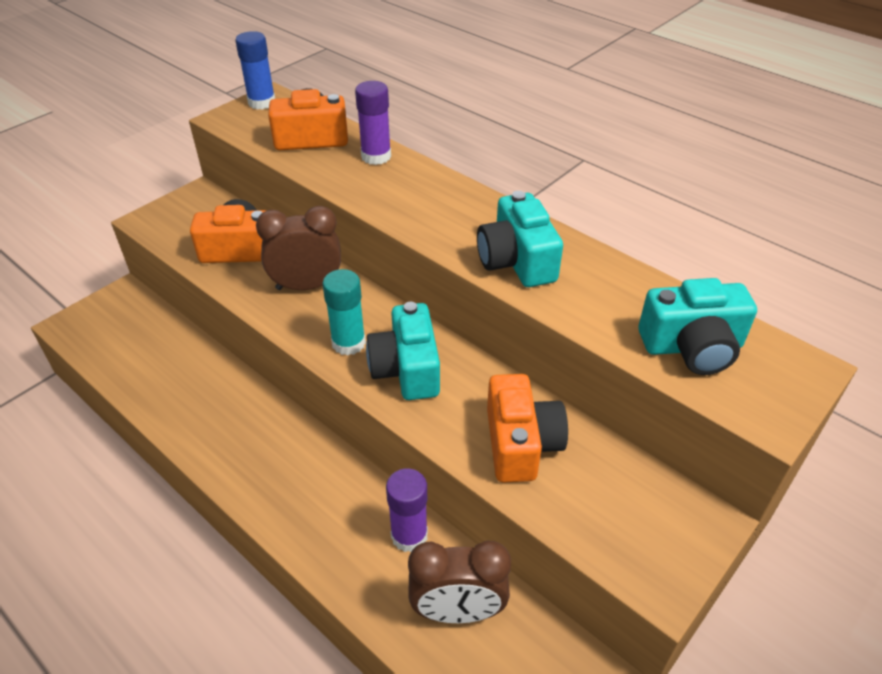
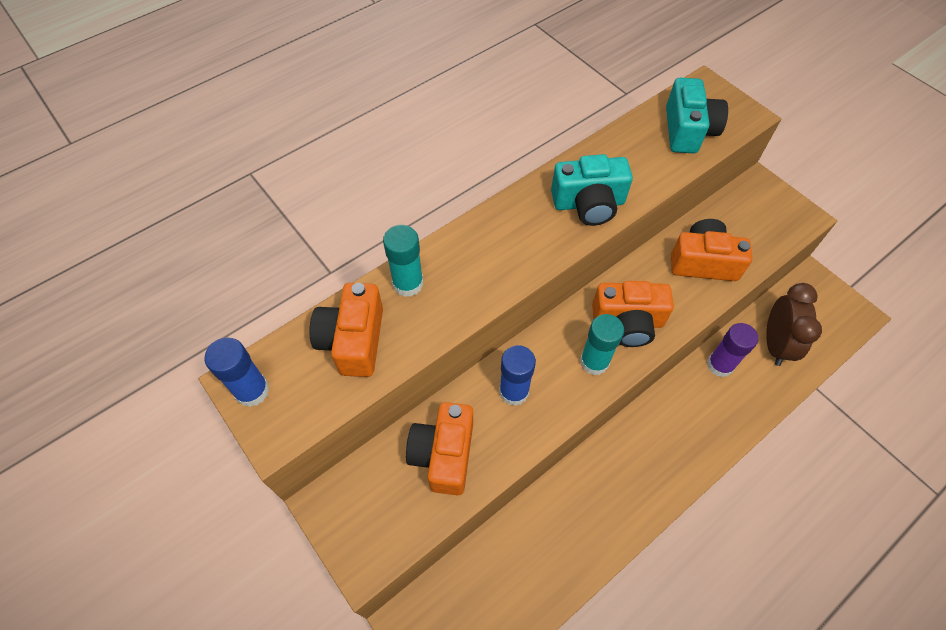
camera: 80 degrees left, 15 degrees up
brown clock [256,206,341,290] -> blue glue stick [499,345,536,406]
purple glue stick [355,81,391,165] -> turquoise glue stick [383,225,423,297]
turquoise camera [366,302,440,400] -> orange camera [592,281,674,347]

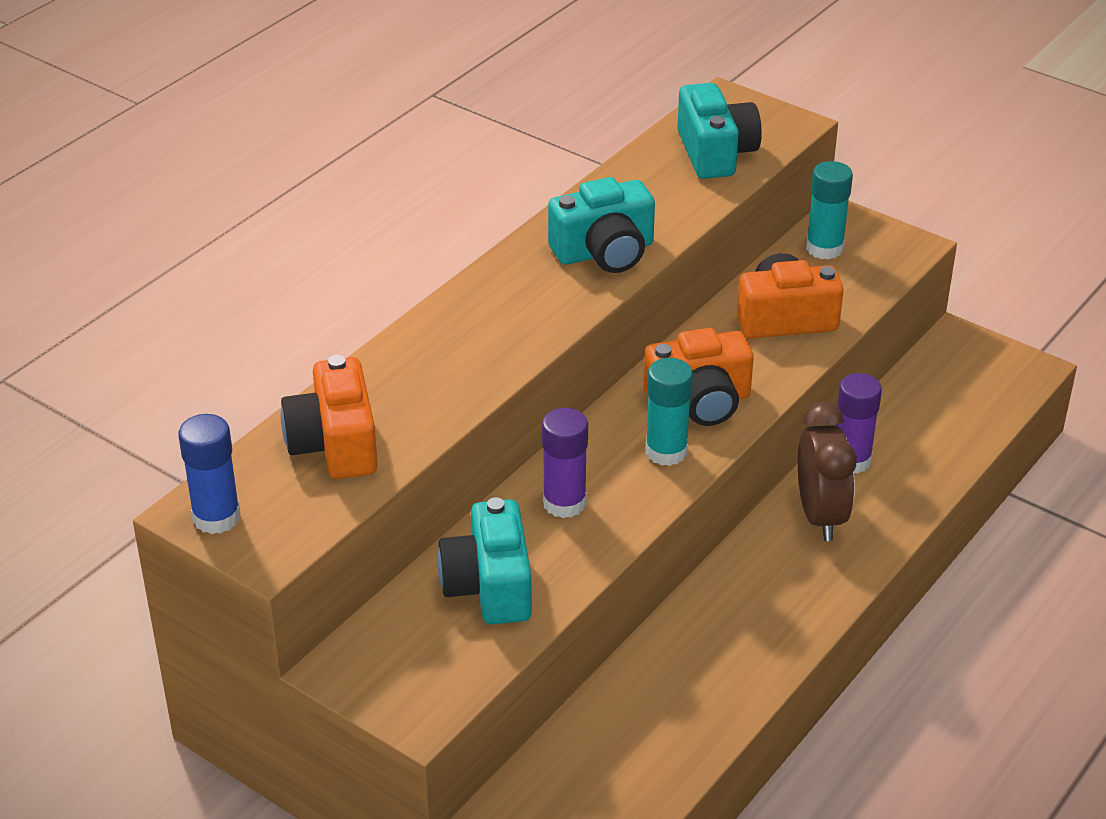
camera: 15 degrees left, 20 degrees down
turquoise glue stick [383,225,423,297] -> turquoise glue stick moved to [806,161,853,260]
orange camera [406,402,473,495] -> turquoise camera [437,497,532,624]
blue glue stick [499,345,536,406] -> purple glue stick [542,408,588,518]
brown clock [766,283,822,366] -> brown clock moved to [798,401,857,541]

